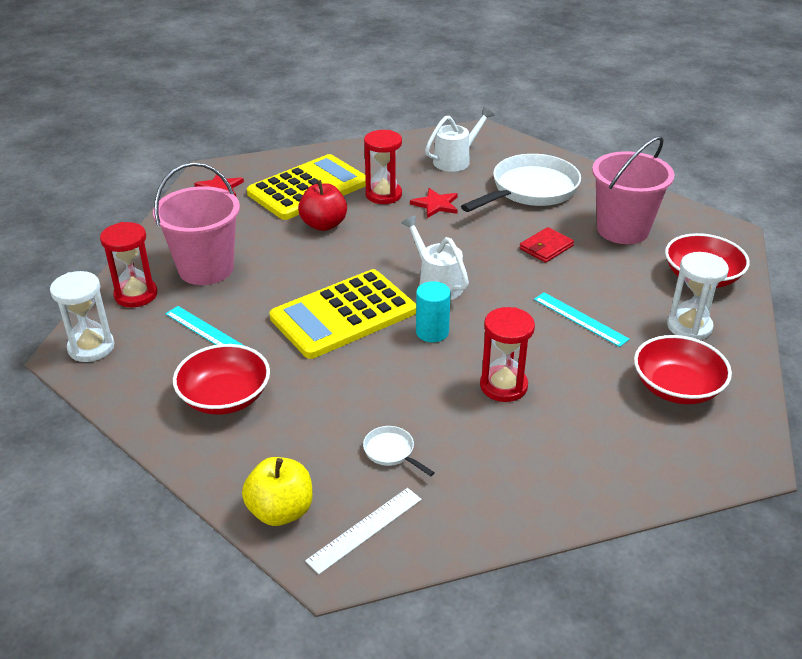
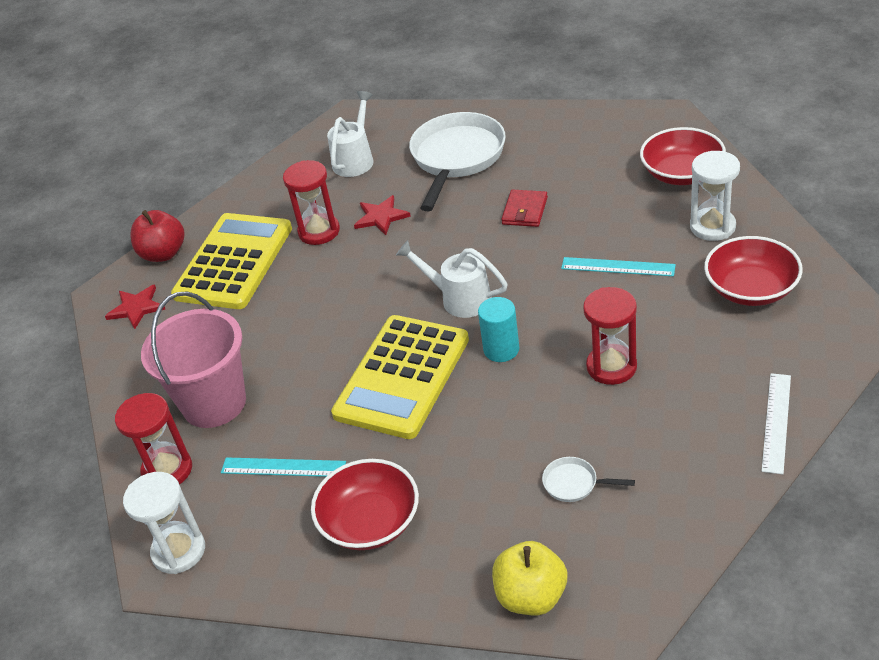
camera: 25 degrees left, 5 degrees up
red apple [298,180,347,231] -> red apple moved to [130,210,184,262]
white ruler [305,488,422,574] -> white ruler moved to [762,373,791,474]
pink bucket [592,136,674,244] -> none

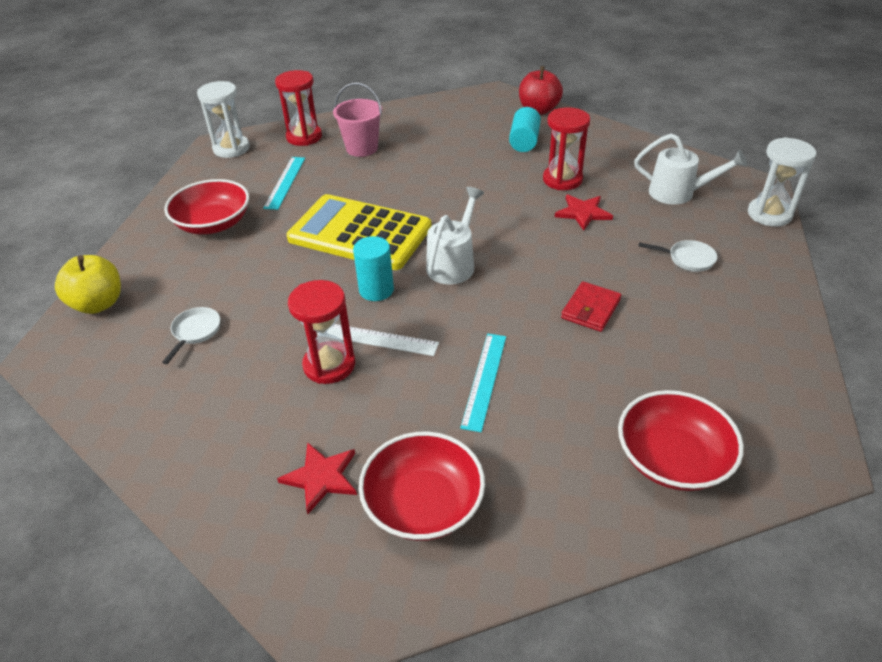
camera: 85 degrees right, 0 degrees up
red star [105,284,165,329] -> red star moved to [277,443,357,514]
pink bucket [141,291,246,428] -> pink bucket [333,83,382,157], size x0.65
yellow calculator [171,213,292,309] -> turquoise cylinder [509,107,541,152]
white pan [409,112,506,211] -> white pan [638,240,717,272], size x0.41
red wallet [501,190,548,227] -> red wallet turned 75 degrees counterclockwise [561,281,621,332]
white hourglass [690,151,740,241] -> white hourglass moved to [748,137,816,227]
white ruler [762,373,791,474] -> white ruler moved to [317,324,439,356]

